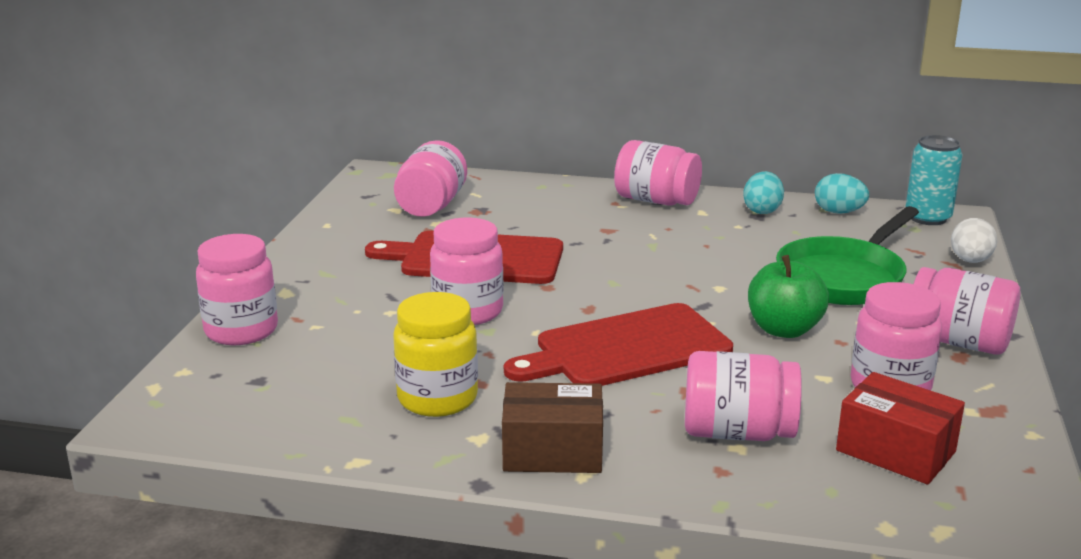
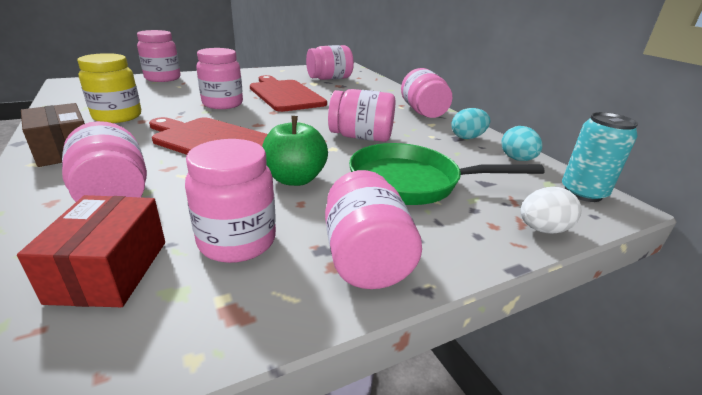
camera: 50 degrees right, 5 degrees up
none -> pink jar [328,89,395,142]

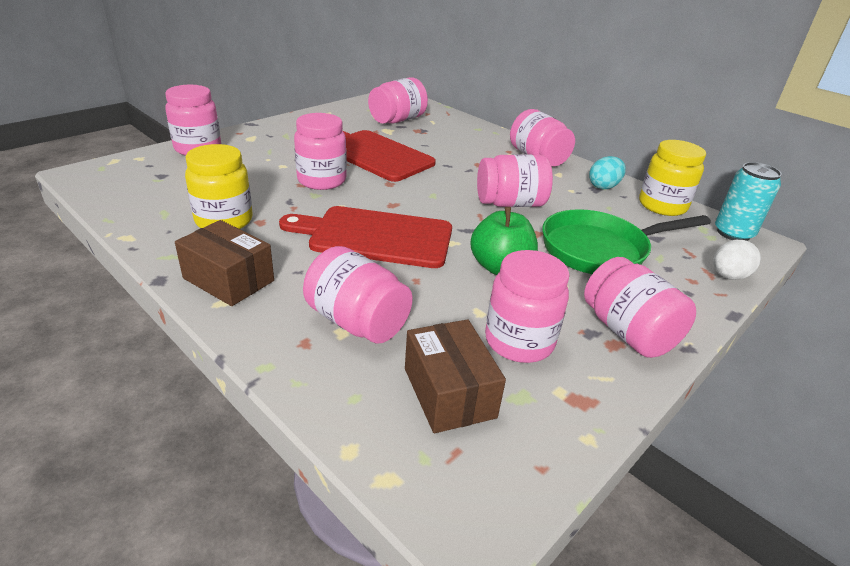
camera: 20 degrees left, 5 degrees up
red box [17,195,165,307] -> brown box [405,319,506,433]
turquoise egg [501,126,543,161] -> yellow jar [639,140,706,216]

